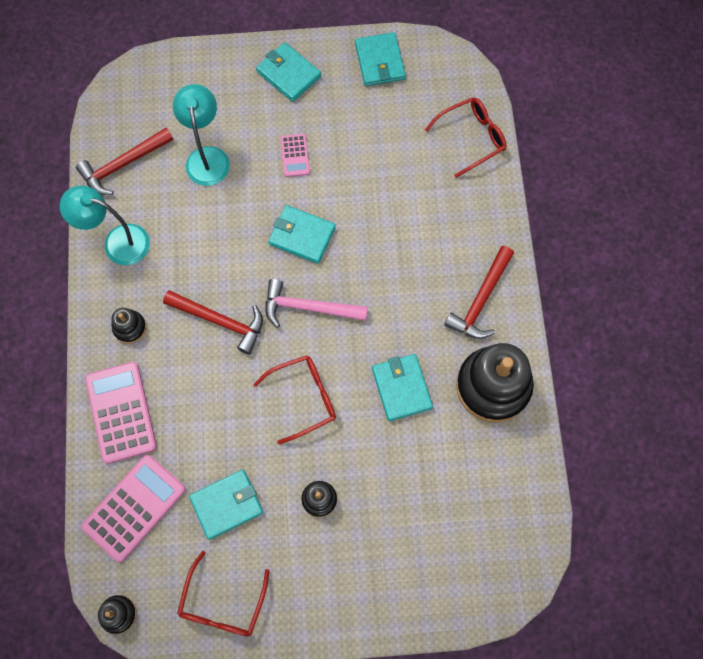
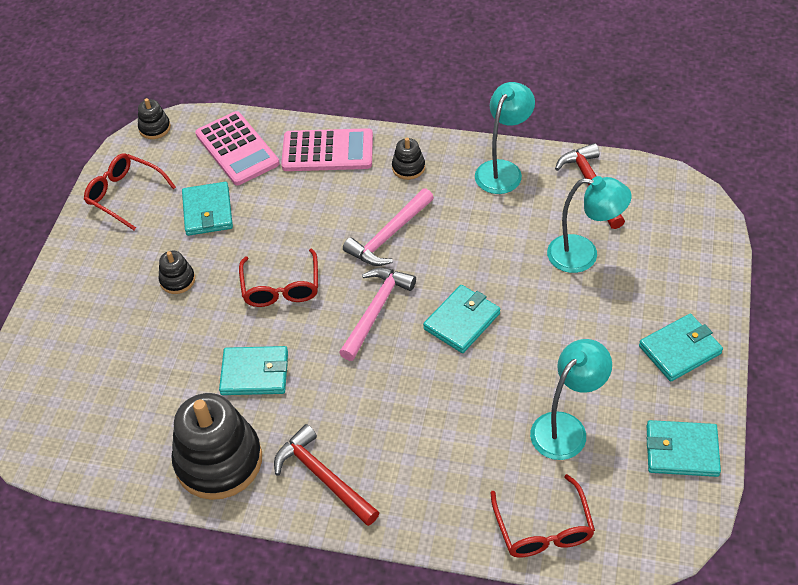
camera: 110 degrees right, 20 degrees down
red hammer [163,290,263,354] -> pink hammer [343,188,434,266]
pink calculator [280,134,310,177] -> none
none -> turquoise lamp [530,339,612,460]

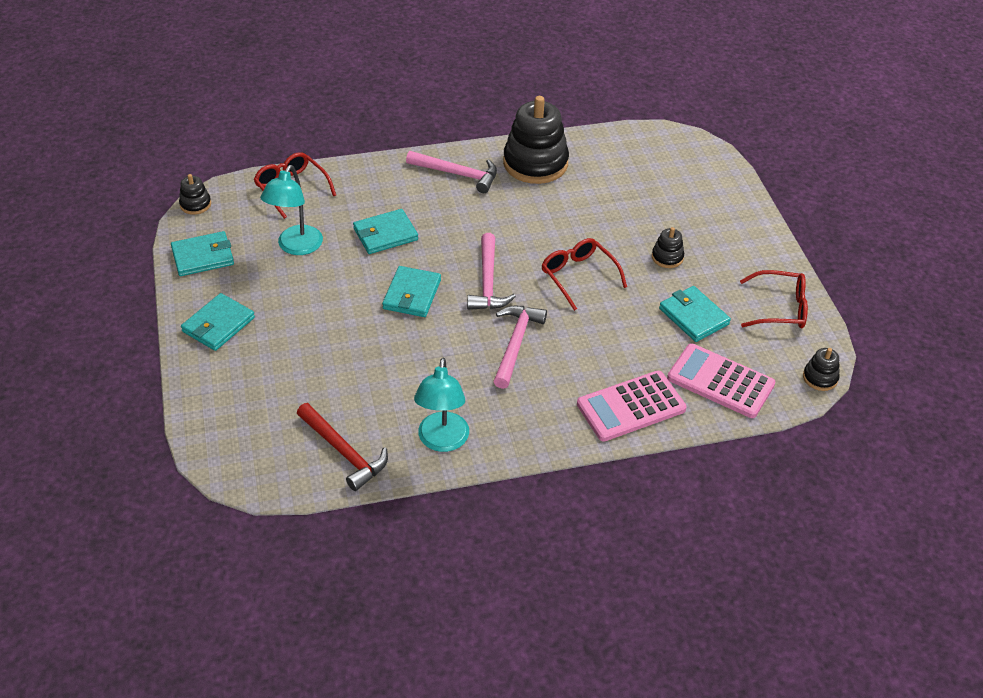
camera: 150 degrees right, 5 degrees down
turquoise wallet [219,346,288,395] -> turquoise wallet moved to [353,209,418,254]
red hammer [274,424,379,526] -> pink hammer [406,151,497,193]
black stacking toy [392,138,425,180] -> black stacking toy moved to [179,174,211,215]
turquoise lamp [547,176,632,273] -> none

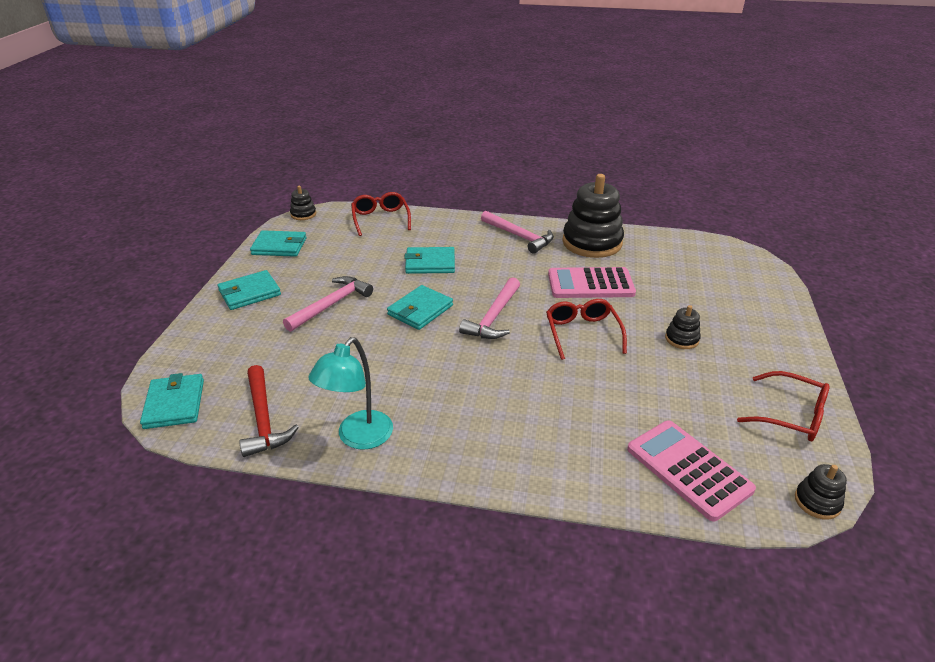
camera: 25 degrees right, 10 degrees down
turquoise lamp [260,165,323,255] -> none
pink hammer [493,306,547,389] -> pink hammer moved to [283,276,373,332]
pink calculator [577,371,687,441] -> pink calculator moved to [548,267,636,298]
turquoise wallet [659,286,731,342] -> turquoise wallet moved to [140,373,204,429]

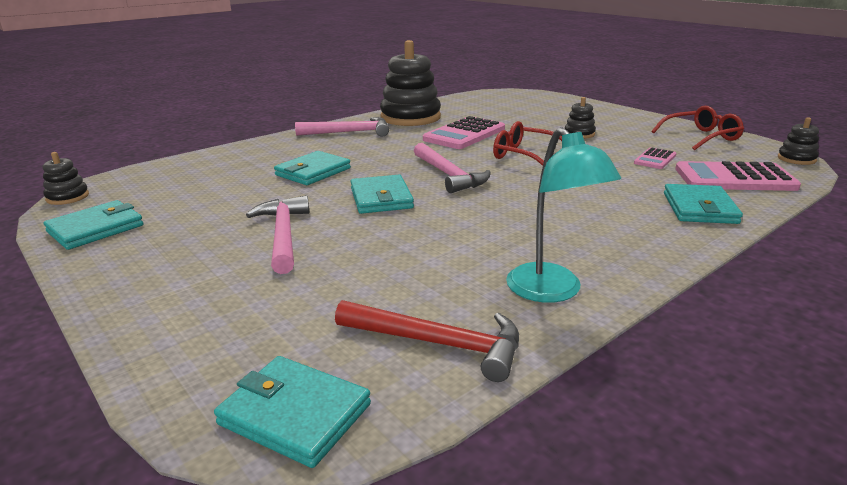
camera: 50 degrees left, 10 degrees down
turquoise wallet [218,270,281,310] -> turquoise wallet moved to [664,184,743,224]
red glasses [351,192,411,236] -> none
none -> pink calculator [634,147,676,169]

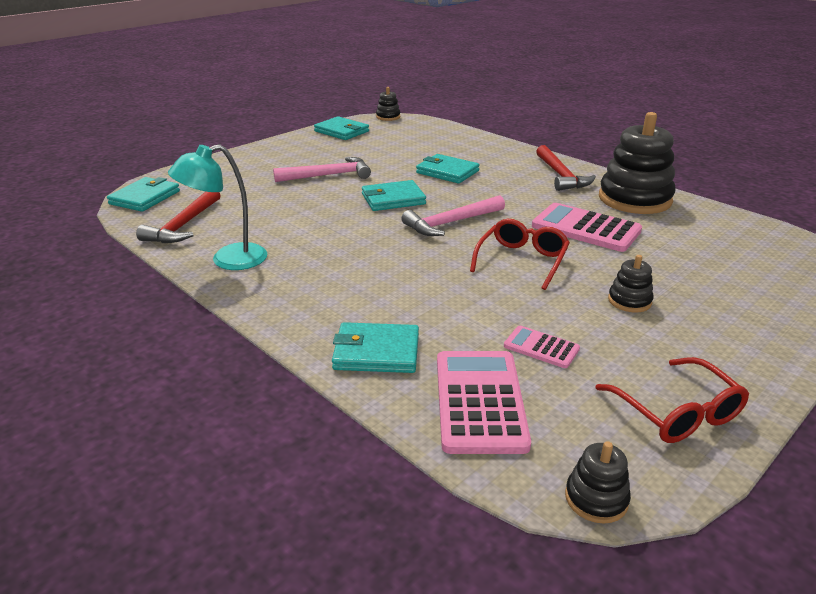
camera: 85 degrees right, 5 degrees up
pink hammer [295,117,389,137] -> red hammer [536,145,596,191]

